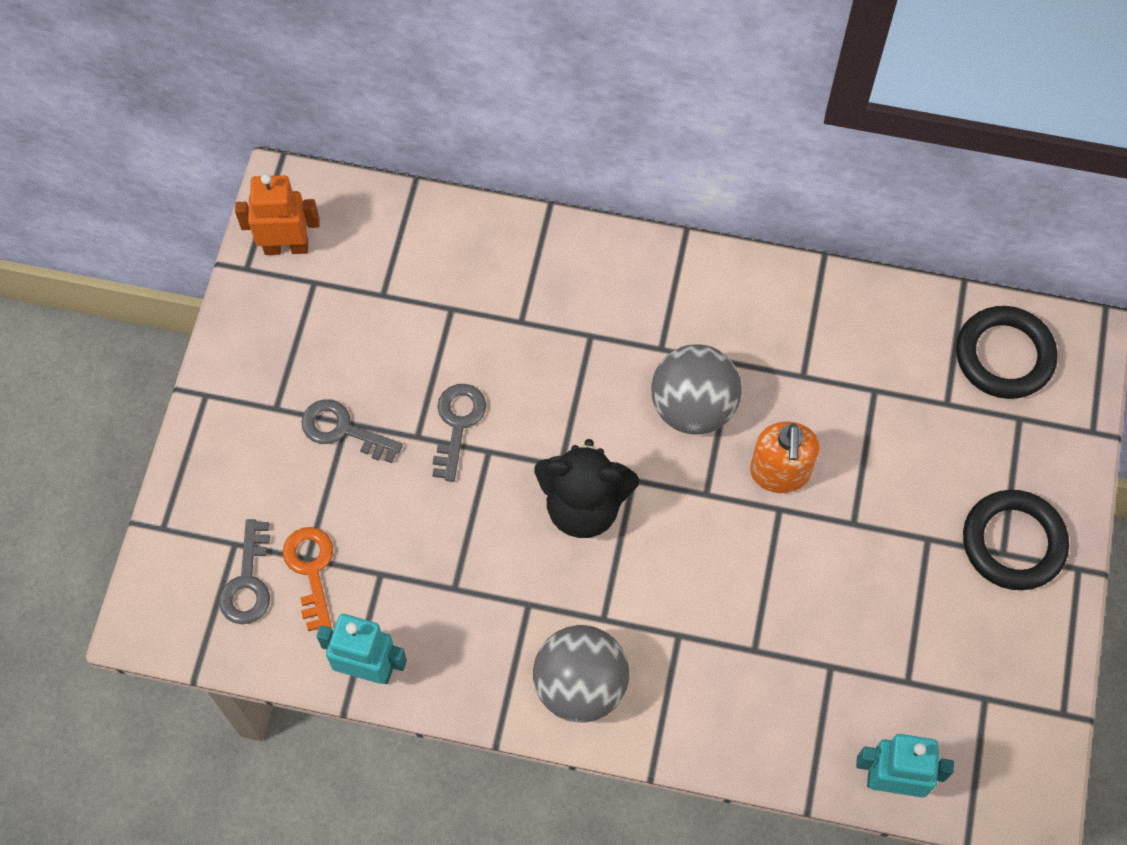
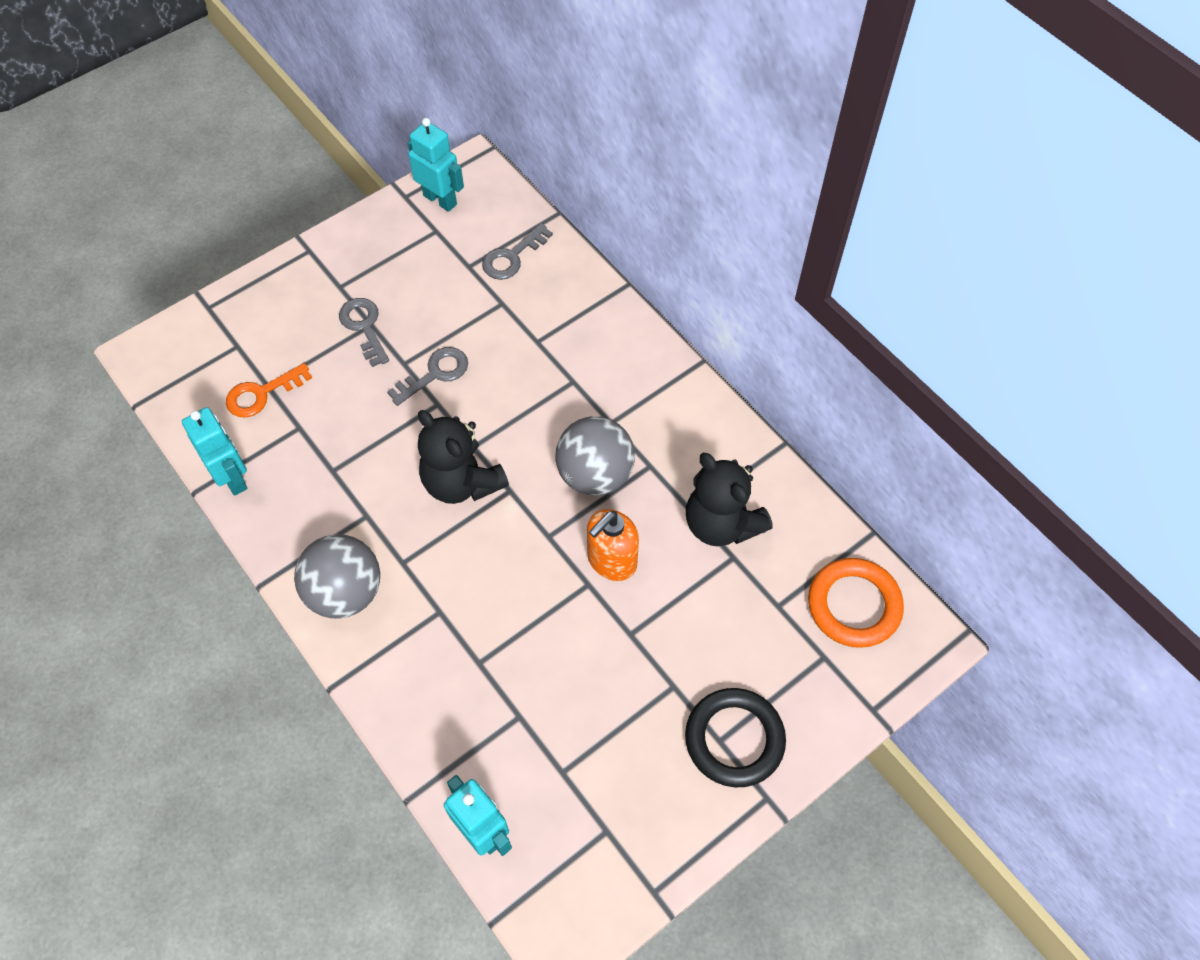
camera: 40 degrees right, 5 degrees down
grey key [219,519,270,625] -> grey key moved to [482,223,553,280]
orange robot [235,174,320,255] -> turquoise robot [408,118,464,212]
orange key [283,527,333,631] -> orange key turned 150 degrees counterclockwise [226,363,312,417]
black ring [956,306,1058,399] -> orange ring [808,558,904,648]
none -> black teddy bear [686,453,773,546]

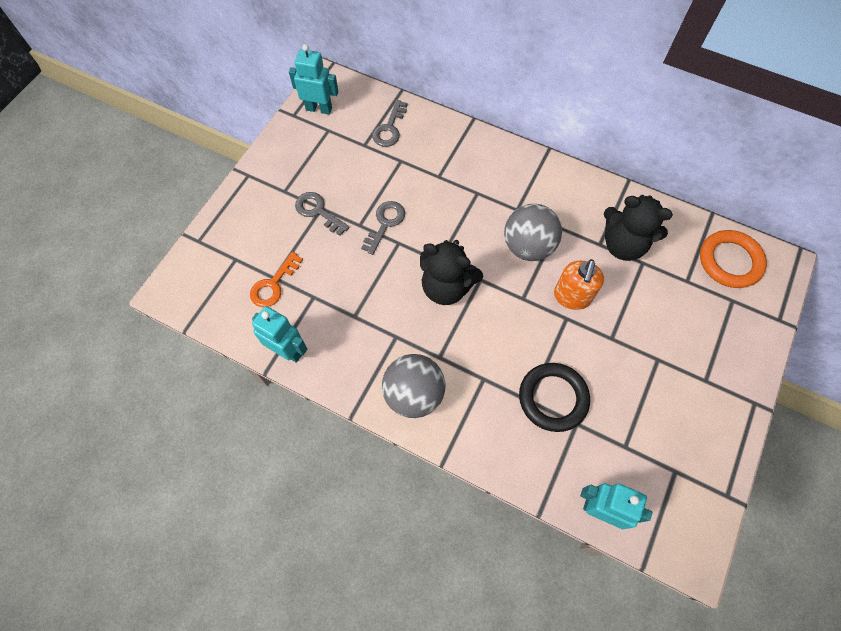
camera: 25 degrees left, 5 degrees up
black ring [685,688,786,787] -> black ring moved to [519,363,590,432]

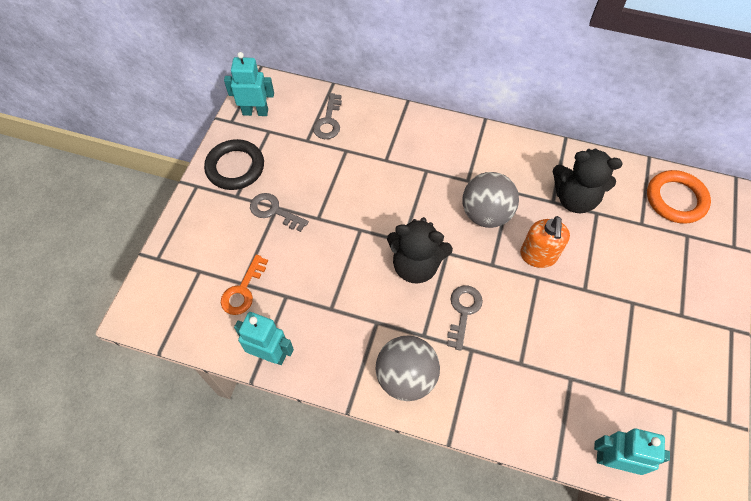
camera: 10 degrees left, 5 degrees down
grey key [361,201,405,255] -> grey key moved to [447,285,483,351]
black ring [519,363,590,432] -> black ring moved to [204,139,264,190]

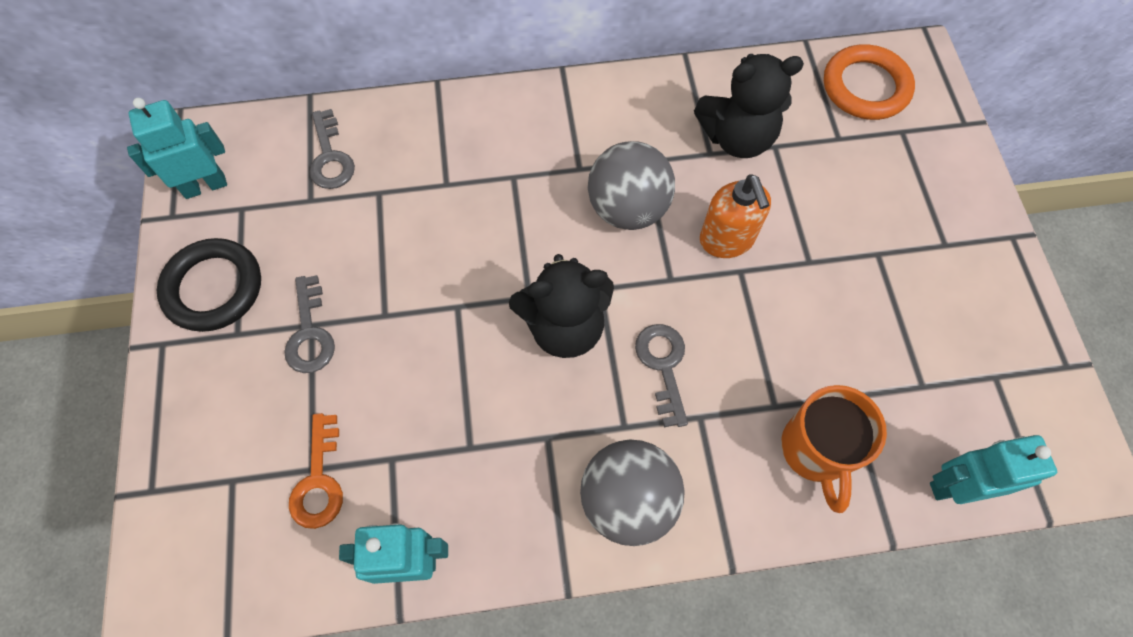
camera: 25 degrees left, 5 degrees up
grey key [250,193,309,232] -> grey key turned 105 degrees counterclockwise [284,275,335,373]
none -> orange mug [781,385,887,513]

